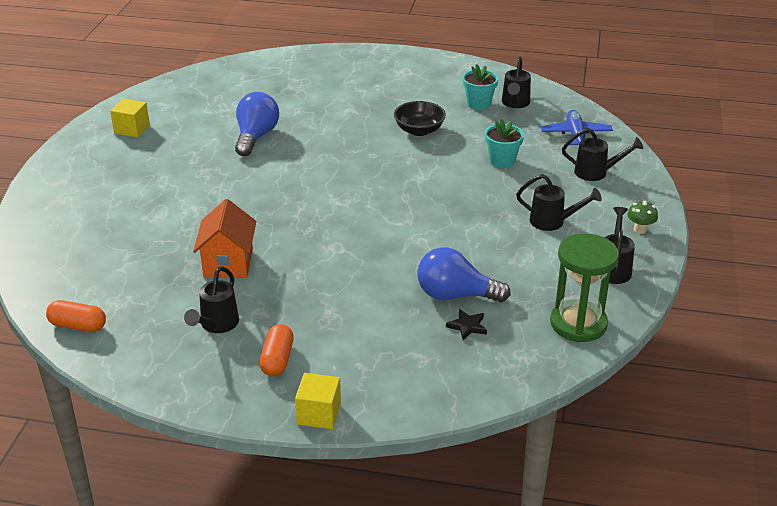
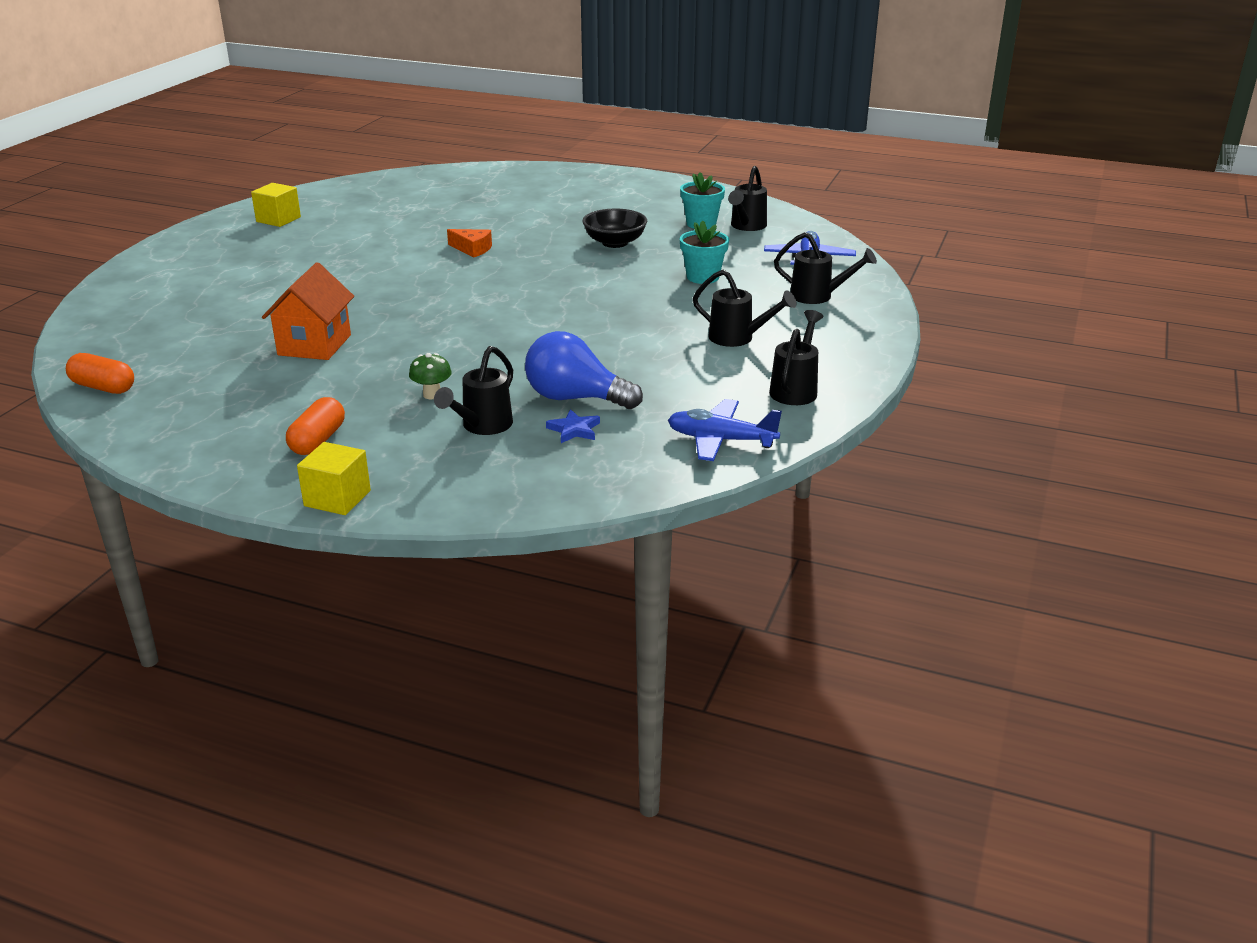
camera: 10 degrees right, 5 degrees down
black watering can [184,266,239,333] -> black watering can moved to [434,346,513,435]
blue light bulb [235,92,279,156] -> none
black star [446,309,487,340] -> blue star [546,409,600,443]
green hourglass [550,233,619,342] -> blue plane [668,399,782,461]
green mushroom [627,201,658,234] -> green mushroom moved to [409,353,452,399]
none -> orange cheese [447,229,492,258]

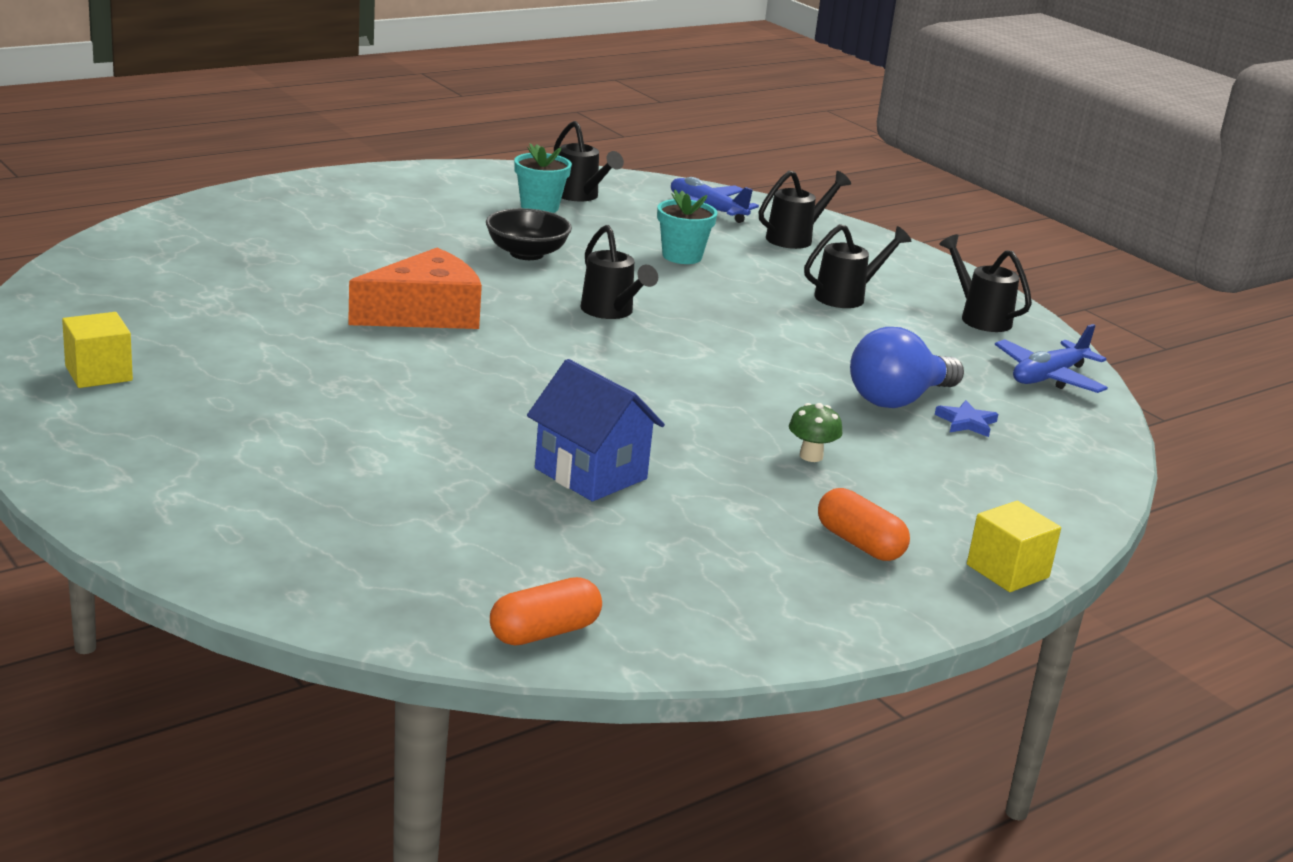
camera: 60 degrees left, 5 degrees down
orange house [262,262,354,360] -> blue house [527,359,665,501]
black watering can [434,346,513,435] -> black watering can moved to [580,225,658,319]
orange cheese [447,229,492,258] -> orange cheese [348,248,482,329], size x1.99

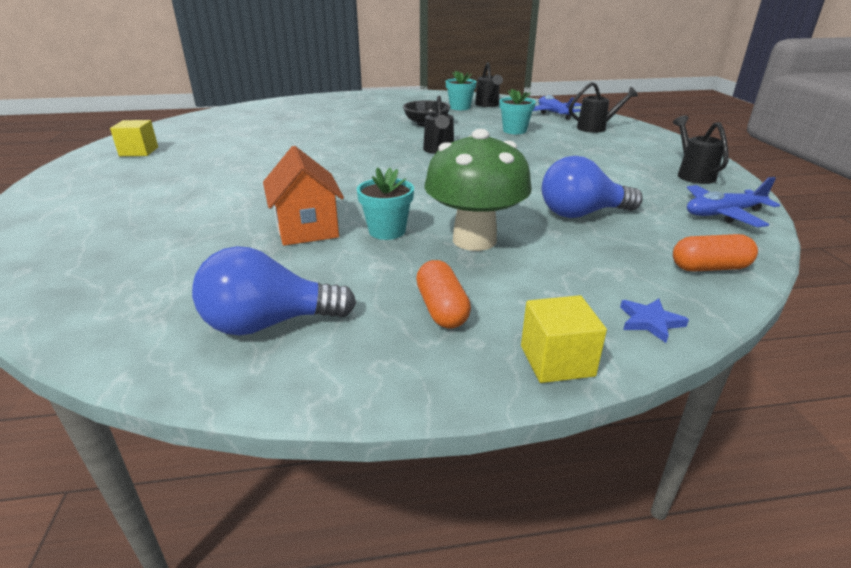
camera: 30 degrees right, 5 degrees up
orange cheese [348,248,482,329] -> none
orange capsule [490,577,602,645] -> orange capsule moved to [673,234,758,272]
blue house [527,359,665,501] -> orange house [263,146,344,246]
green mushroom [789,403,842,462] -> green mushroom [425,129,532,251], size x2.49
black watering can [804,224,911,308] -> none
blue star [935,400,998,437] -> blue star moved to [620,299,689,343]
none -> blue light bulb [192,246,356,335]
none -> turquoise flower pot [357,167,414,240]

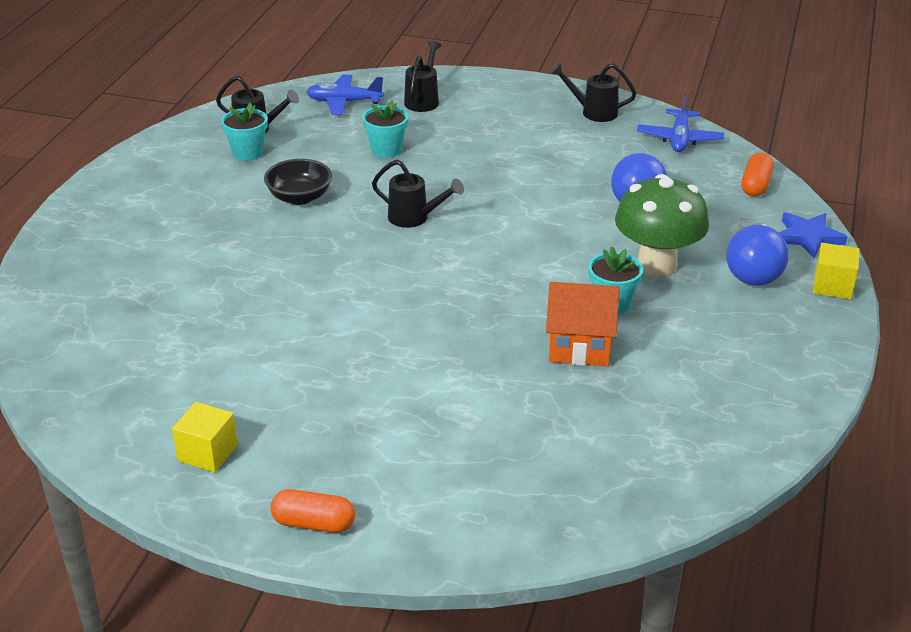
camera: 65 degrees left, 5 degrees up
blue light bulb [192,246,356,335] -> blue light bulb moved to [727,223,789,286]
orange capsule [416,260,471,328] -> orange capsule moved to [270,489,355,533]
blue star [620,299,689,343] -> blue star [779,212,848,259], size x1.59

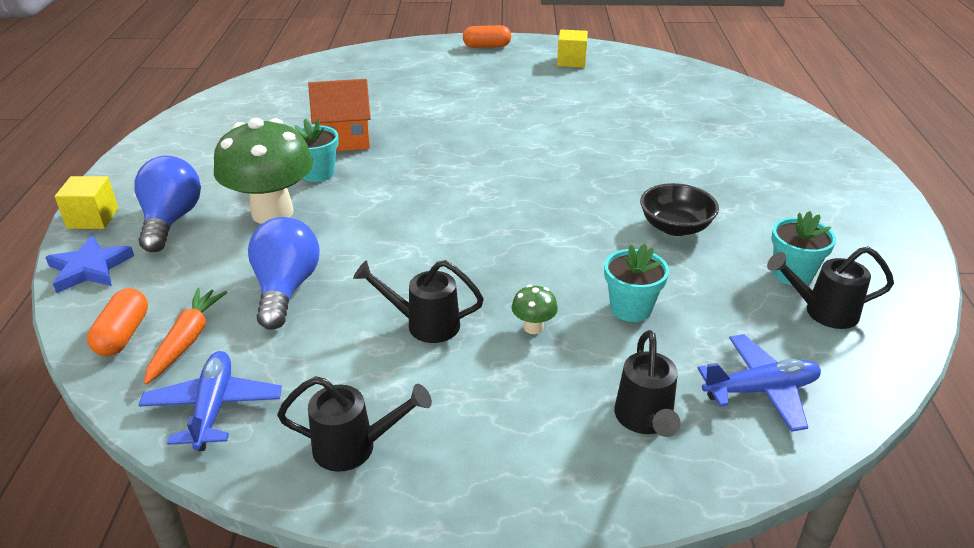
camera: 165 degrees right, 0 degrees up
black watering can [372,160,464,228] -> black watering can moved to [353,260,484,343]
none -> orange carrot [144,288,227,385]
none -> green mushroom [512,285,558,334]

